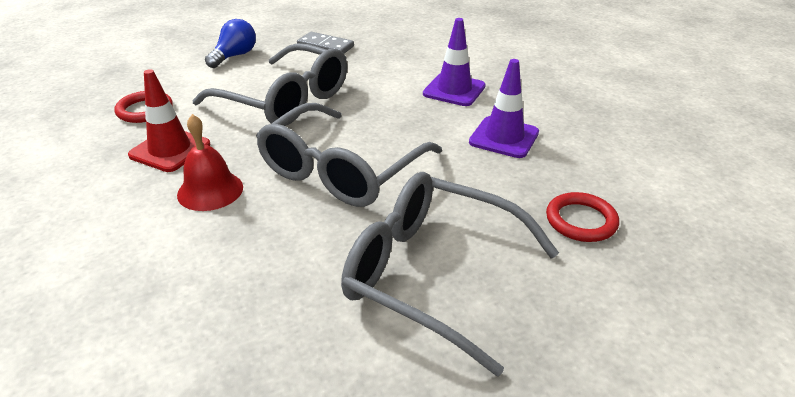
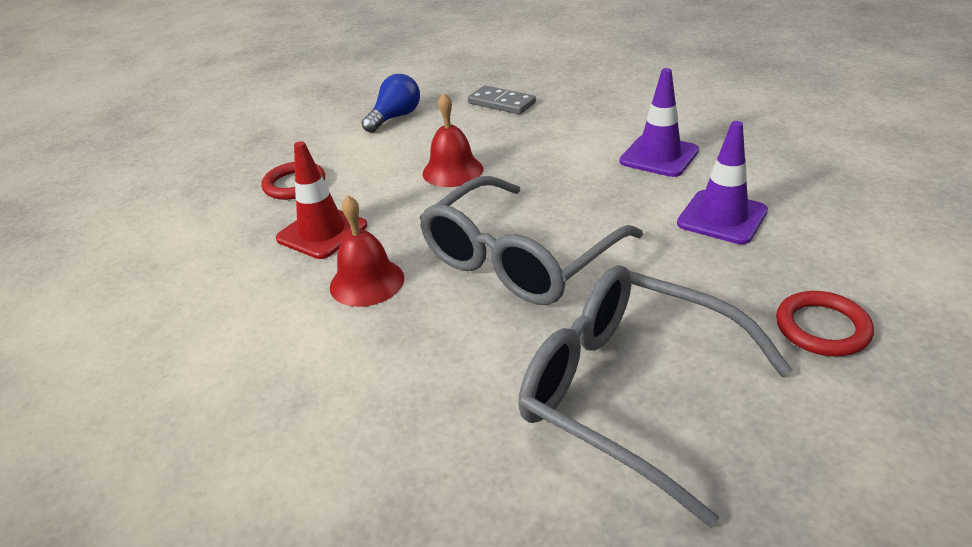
camera: 10 degrees right, 0 degrees up
grey glasses [193,43,347,126] -> red bell [422,93,483,187]

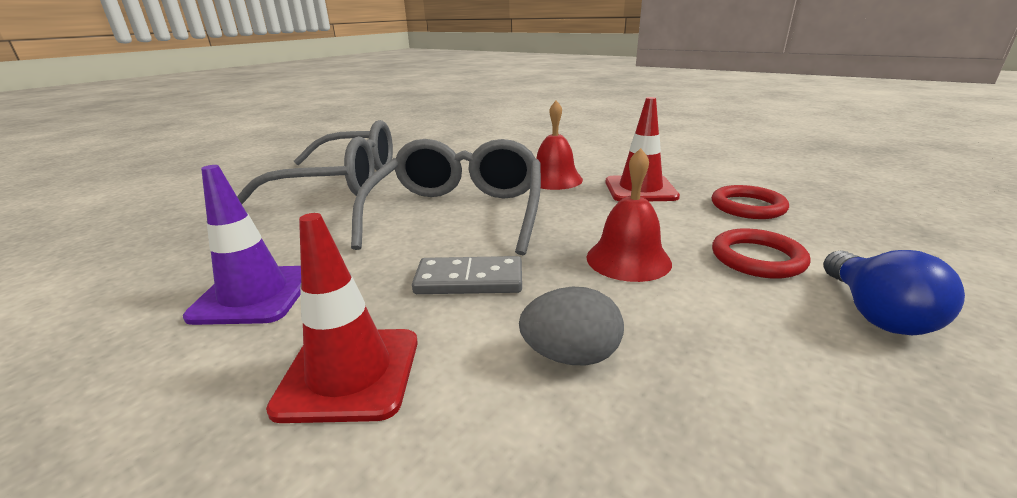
camera: 145 degrees right, 10 degrees down
grey domino [468,85,536,114] -> grey domino moved to [412,256,522,294]
purple traffic cone [619,68,699,177] -> red traffic cone [266,213,418,423]
red ring [776,291,874,356] -> red ring moved to [712,229,811,279]
none -> grey egg [519,287,624,366]

